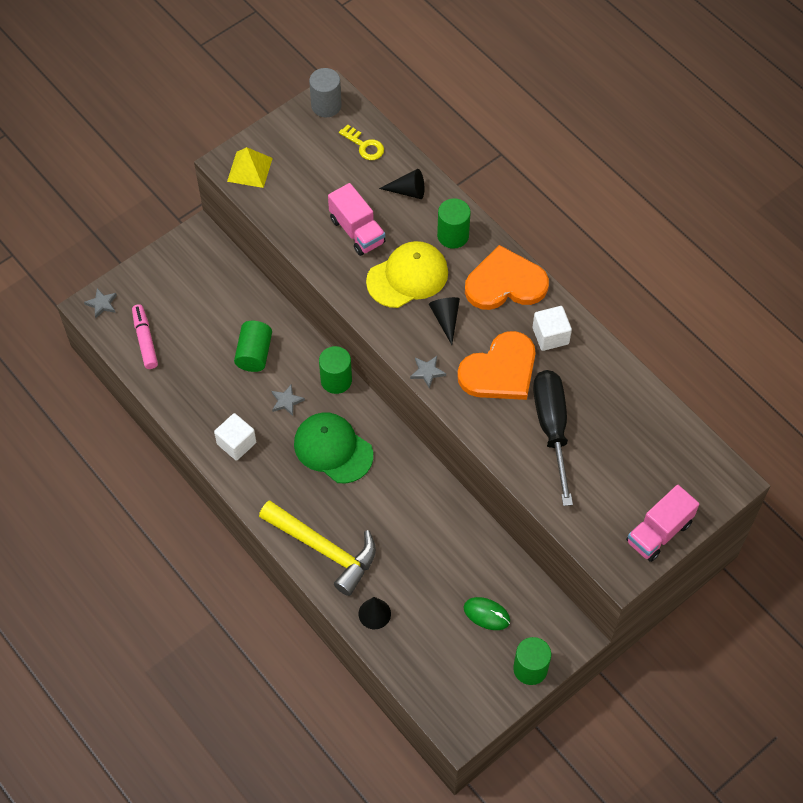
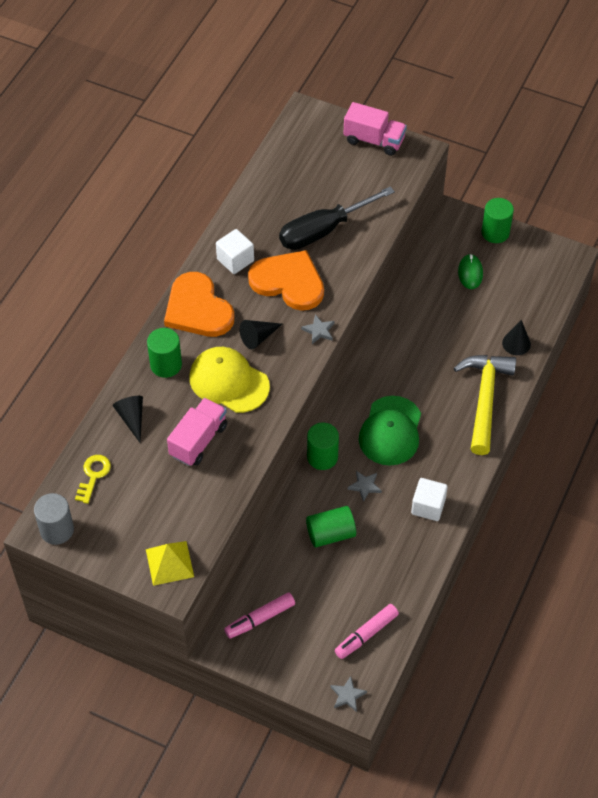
camera: 115 degrees left, 5 degrees down
none -> pink marker [224,592,295,639]

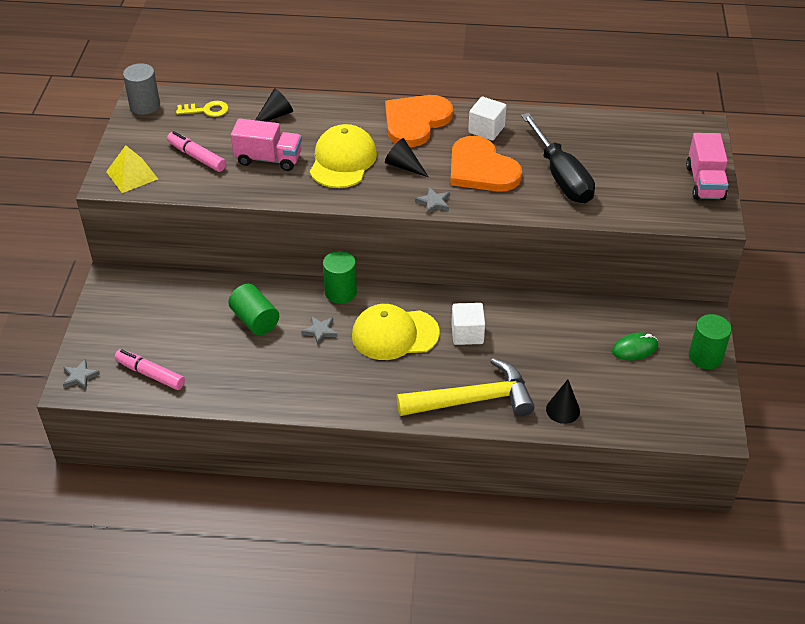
camera: 70 degrees right, 10 degrees down
green cylinder [147,328,182,378] -> none
pink marker [224,592,295,639] -> pink marker moved to [167,131,226,172]
orange heart [248,250,324,311] -> orange heart turned 135 degrees clockwise [450,136,522,192]
black screwdriver [279,186,395,250] -> black screwdriver turned 150 degrees counterclockwise [521,113,595,203]
green cap [359,396,421,466] -> yellow cap [352,304,440,360]
white cube [411,478,448,521] -> white cube moved to [451,303,485,345]

